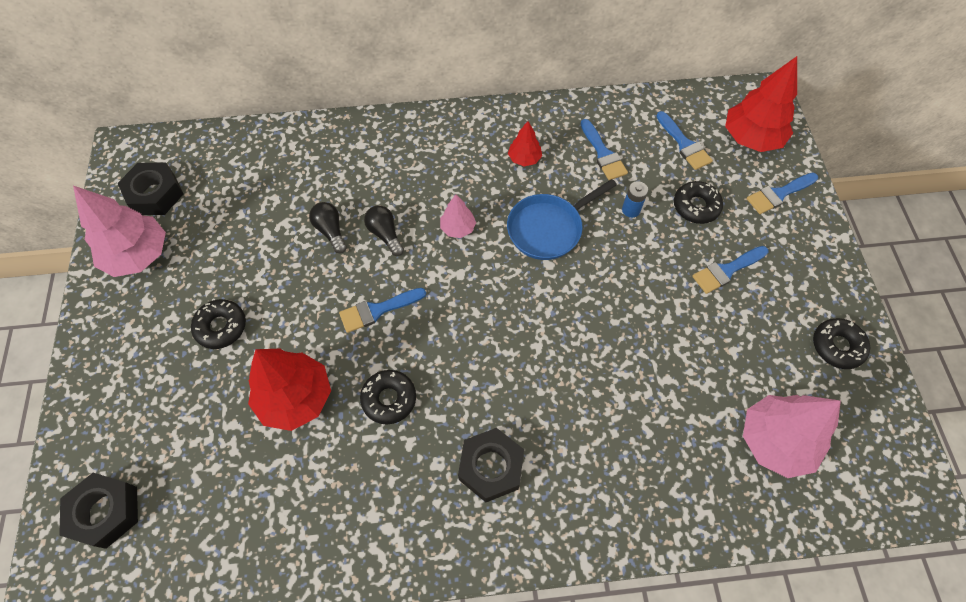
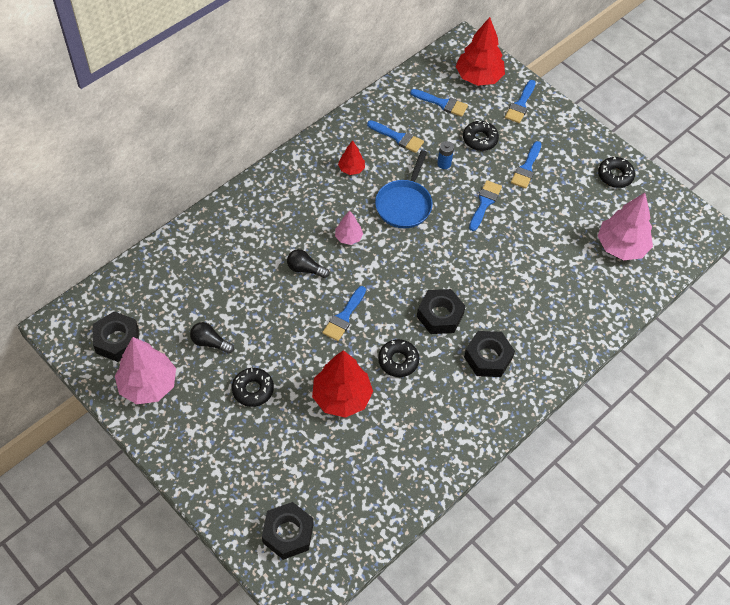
camera: 40 degrees left, 5 degrees down
black light bulb [309,202,347,253] -> black light bulb moved to [190,322,234,354]
none -> black nut [417,289,466,334]
none -> blue brush [469,180,502,231]

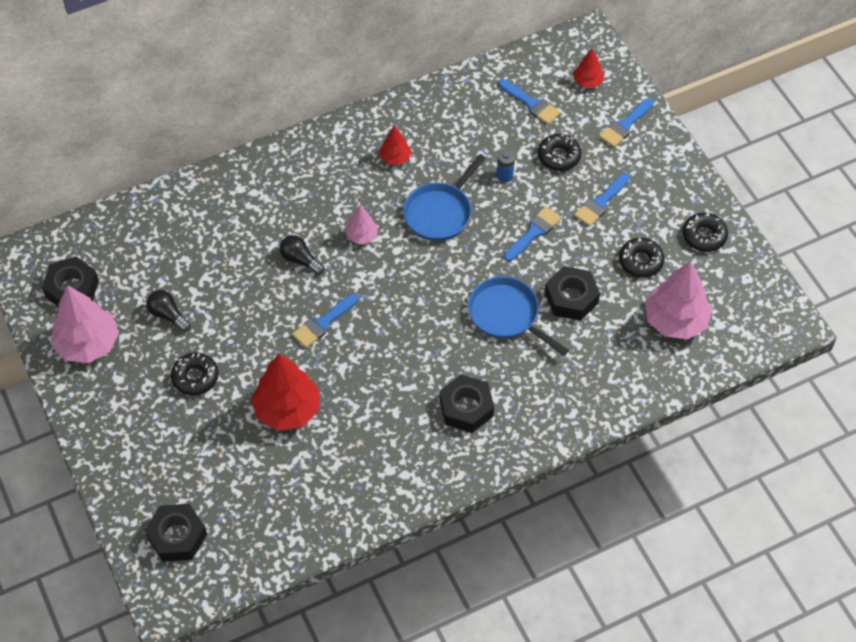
camera: 20 degrees right, 0 degrees up
blue brush [367,120,424,153] -> none
black donut [378,339,419,377] -> black donut moved to [619,238,665,278]
black nut [417,289,466,334] -> black nut moved to [545,266,600,321]
red tree [455,17,505,86] -> red tree [573,48,605,88], size x0.51
none -> blue pan [468,276,569,356]

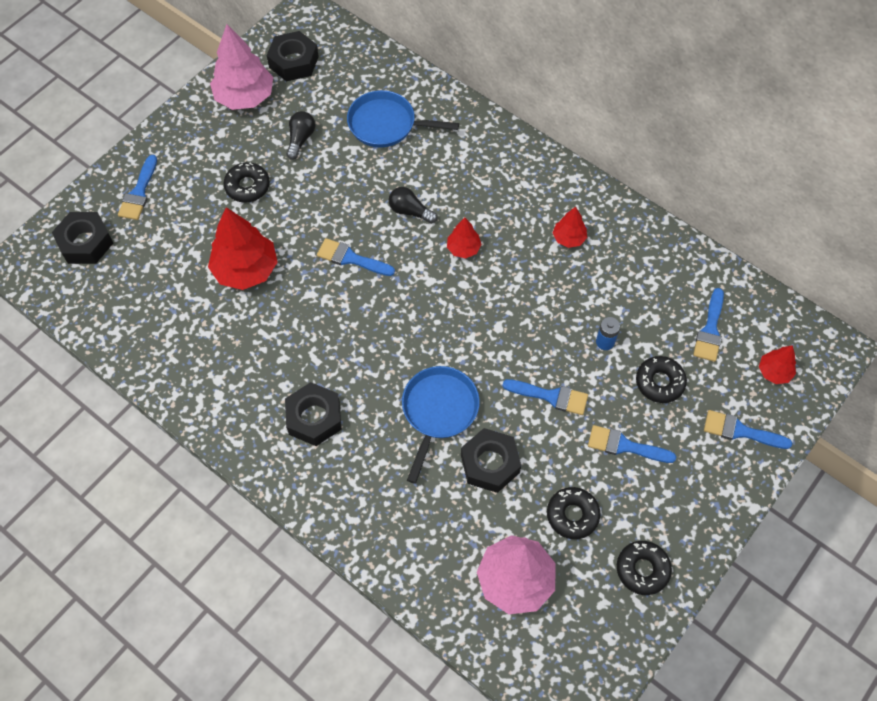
camera: 65 degrees right, 5 degrees up
black light bulb [280,235,324,275] -> black light bulb turned 75 degrees counterclockwise [389,187,437,224]
pink tree [345,205,378,244] -> red tree [447,218,482,258]
blue pan [403,154,486,241] -> blue pan moved to [347,90,459,148]
none -> blue brush [118,155,157,220]

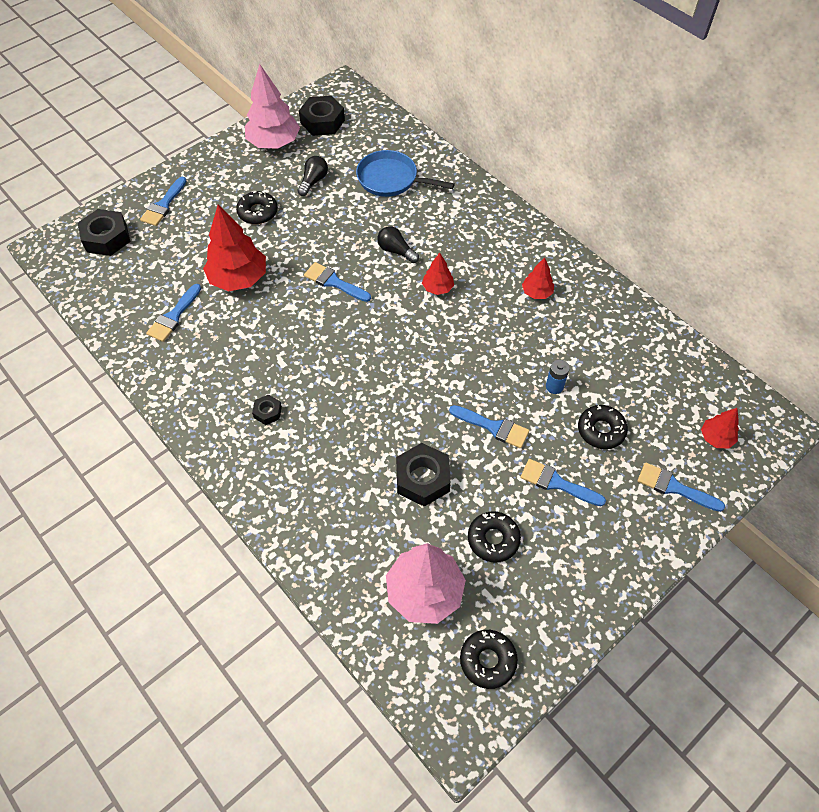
camera: 10 degrees right, 5 degrees down
black nut [285,382,342,446] -> black nut [252,395,282,425], size x0.52
blue pan [402,366,480,484] -> none
black donut [617,541,672,595] -> black donut moved to [460,630,518,689]
blue brush [693,288,724,362] -> blue brush moved to [146,284,201,342]

